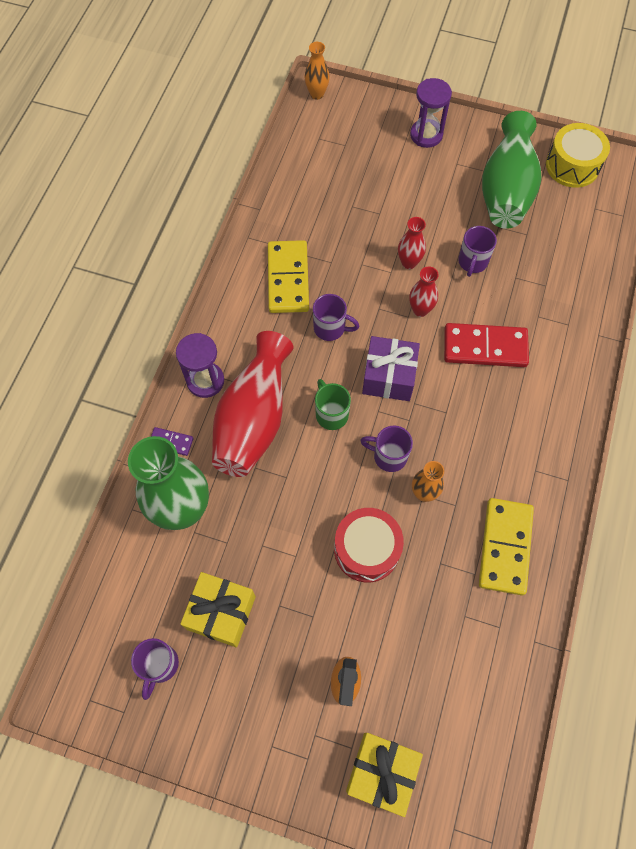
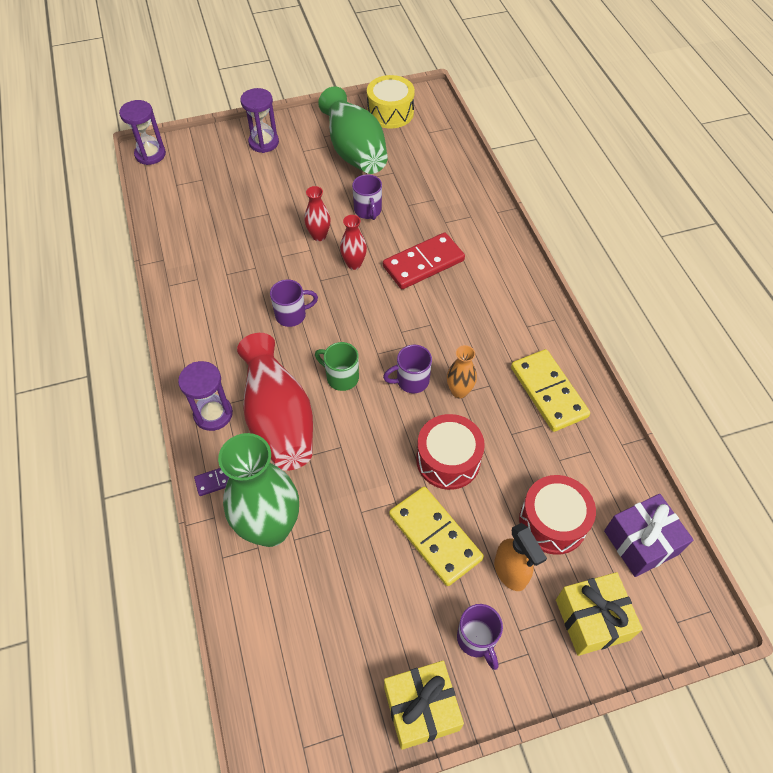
camera: 35 degrees left, 10 degrees down
purple mug [131,638,179,700] -> purple mug moved to [457,604,503,670]
yellow gift [180,572,256,647] -> yellow gift moved to [384,661,464,750]
yellow domino [268,240,309,313] -> yellow domino moved to [389,487,484,586]
orange vase [304,42,330,100] -> purple hourglass [119,100,166,165]
purple gift [362,336,420,401] -> purple gift moved to [604,494,693,577]
none -> red drum [519,475,596,555]

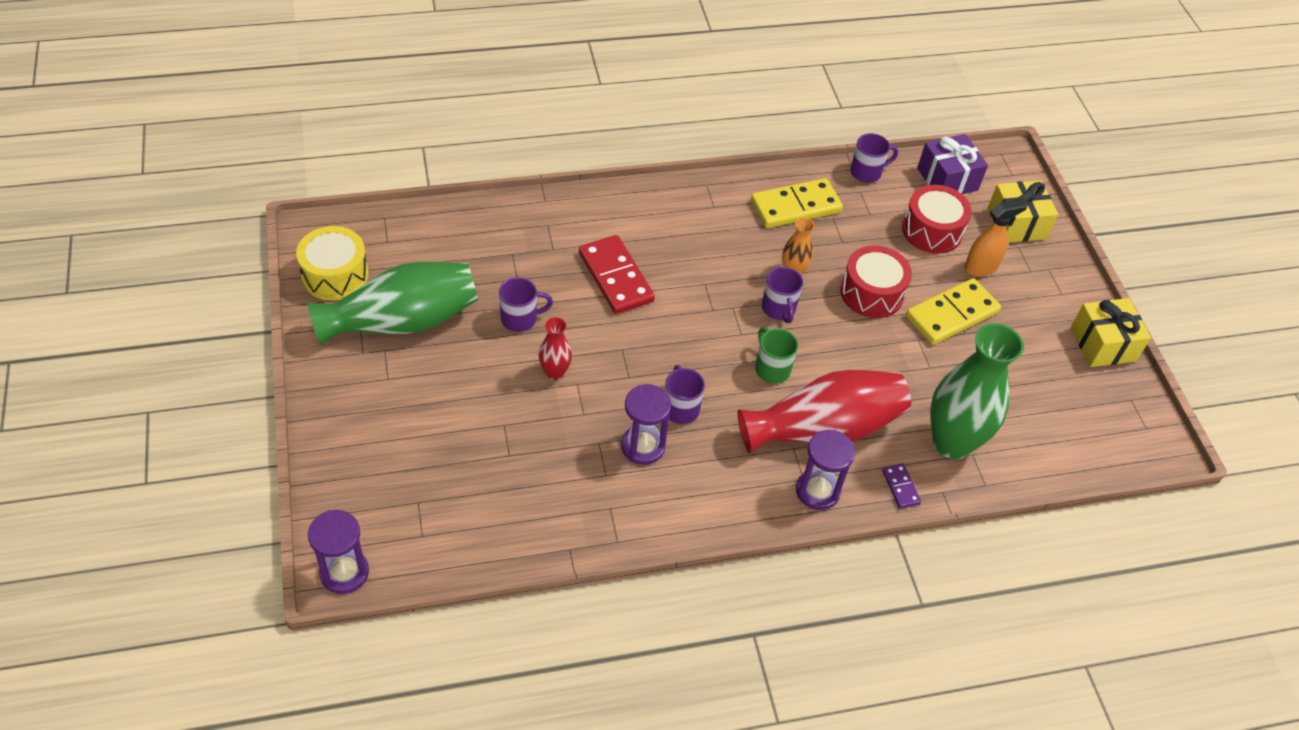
camera: 90 degrees left, 5 degrees down
purple hourglass [240,88,279,153] -> purple hourglass moved to [621,384,671,465]
green mug [315,342,359,391] -> green mug turned 120 degrees clockwise [755,327,798,383]
red vase [340,215,367,270] -> none
purple mug [457,604,503,670] -> purple mug moved to [850,133,898,183]

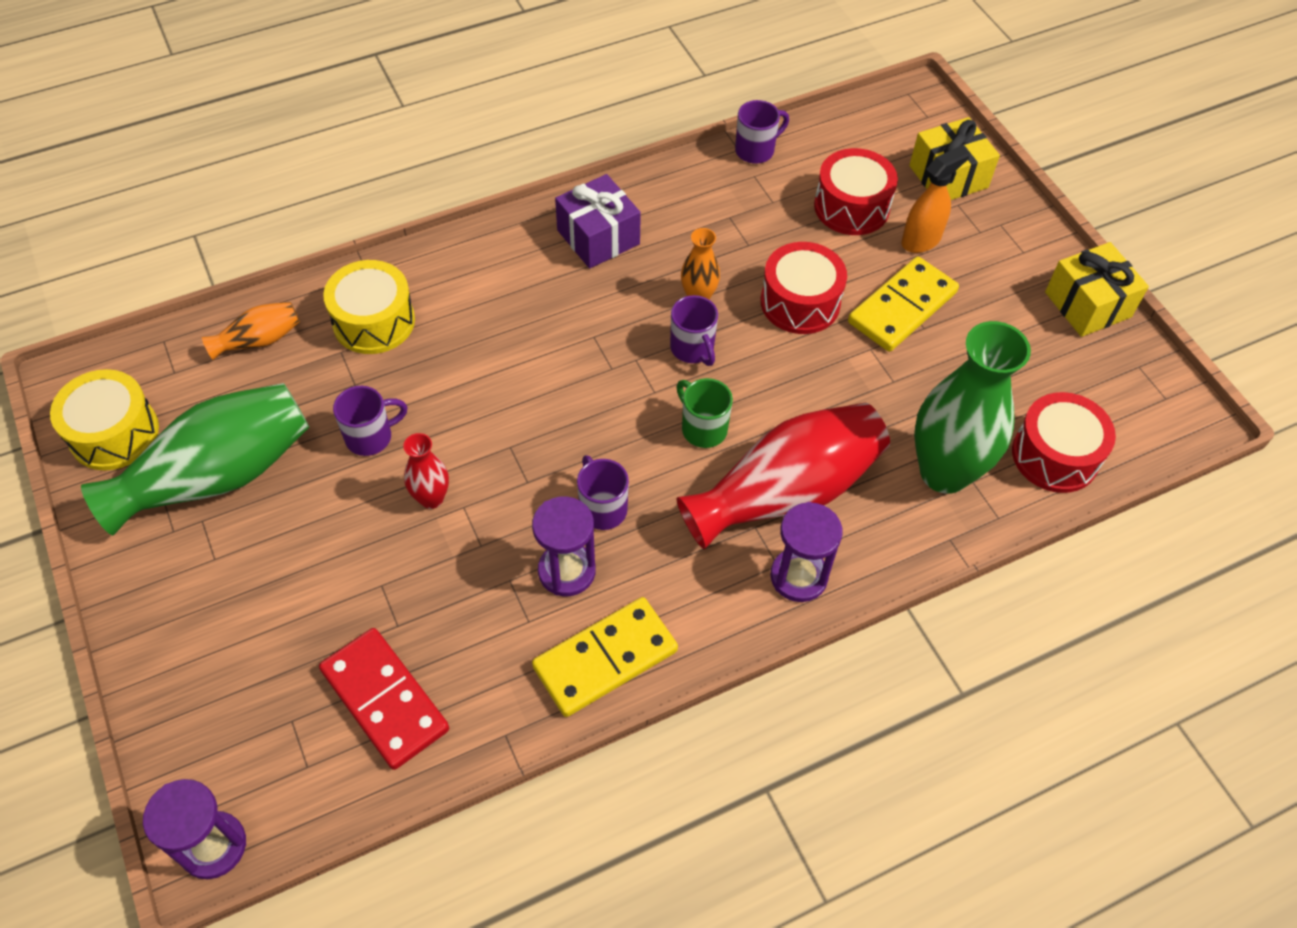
camera: 10 degrees left, 5 degrees up
red domino [579,235,655,314] -> red domino moved to [319,628,449,770]
yellow domino [751,178,843,228] -> yellow domino moved to [532,597,678,717]
purple domino [882,463,921,509] -> none
purple gift [917,134,988,194] -> purple gift moved to [555,174,641,269]
none -> orange vase [202,302,300,360]
none -> yellow drum [323,260,415,354]
none -> red drum [1012,392,1116,493]

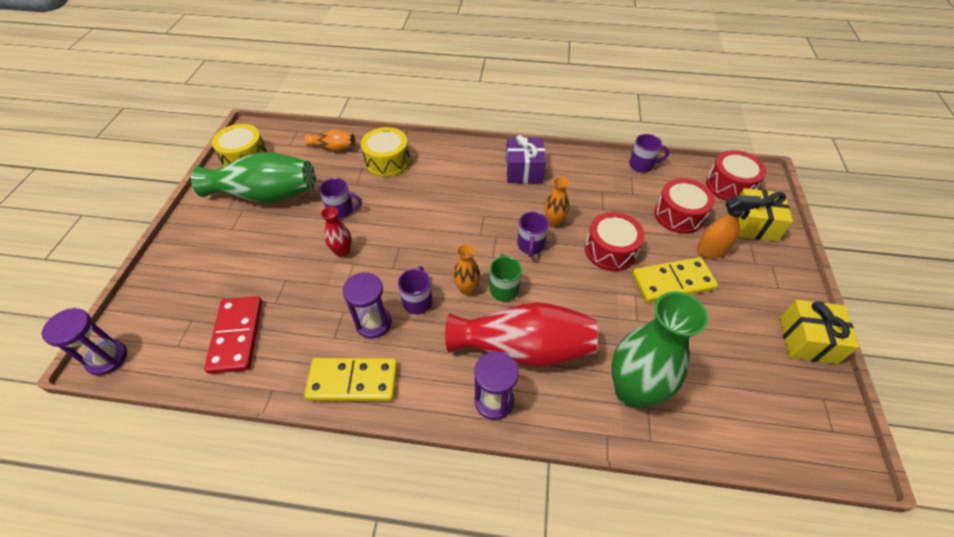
camera: 35 degrees right, 5 degrees down
red drum [1012,392,1116,493] -> red drum moved to [706,150,766,201]
none -> orange vase [453,244,480,295]

